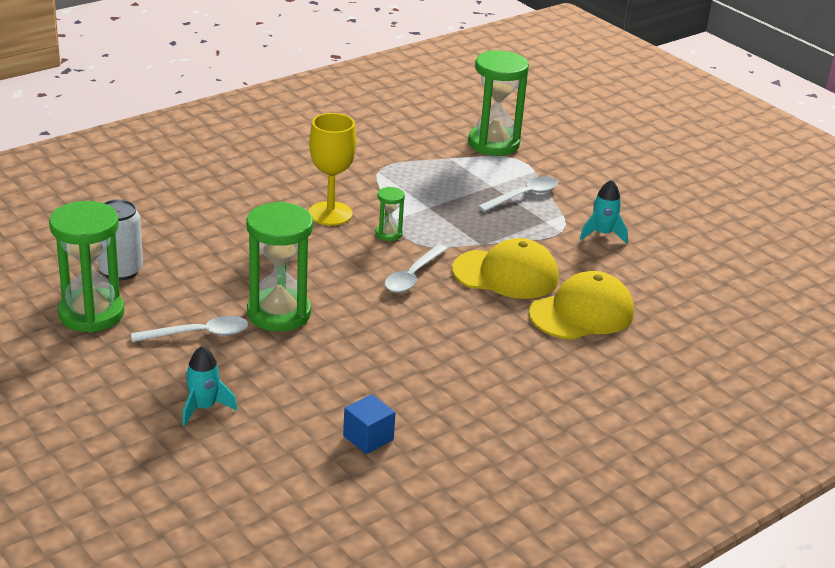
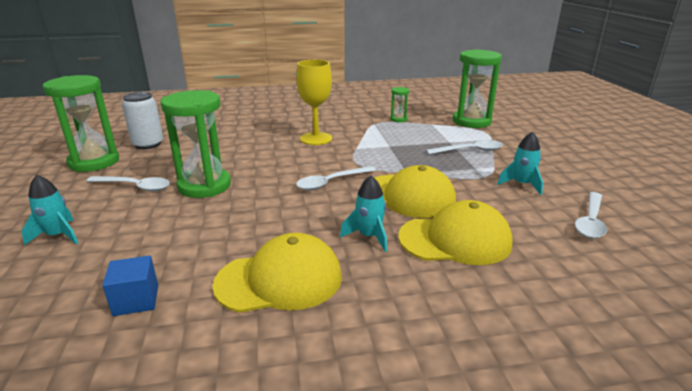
camera: 30 degrees right, 5 degrees down
green hourglass [375,187,405,241] -> green hourglass moved to [390,87,410,122]
none -> yellow cap [212,233,342,313]
none -> turquoise rocket [340,176,387,252]
none -> white spoon [575,192,607,239]

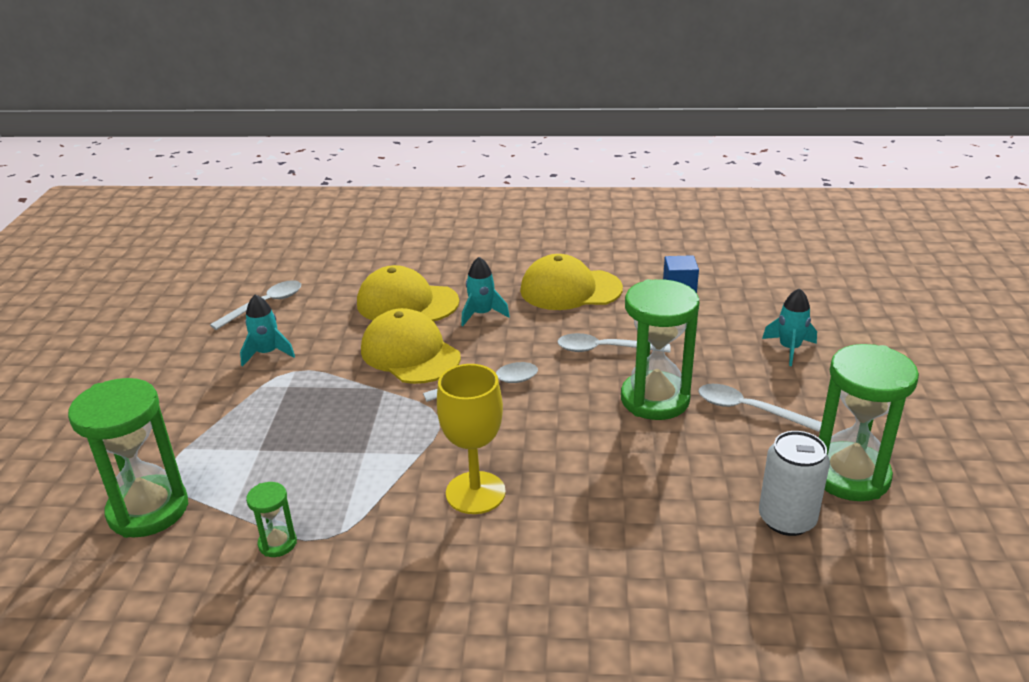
camera: 165 degrees left, 5 degrees up
white spoon [426,140,503,154] -> white spoon moved to [557,333,671,353]

